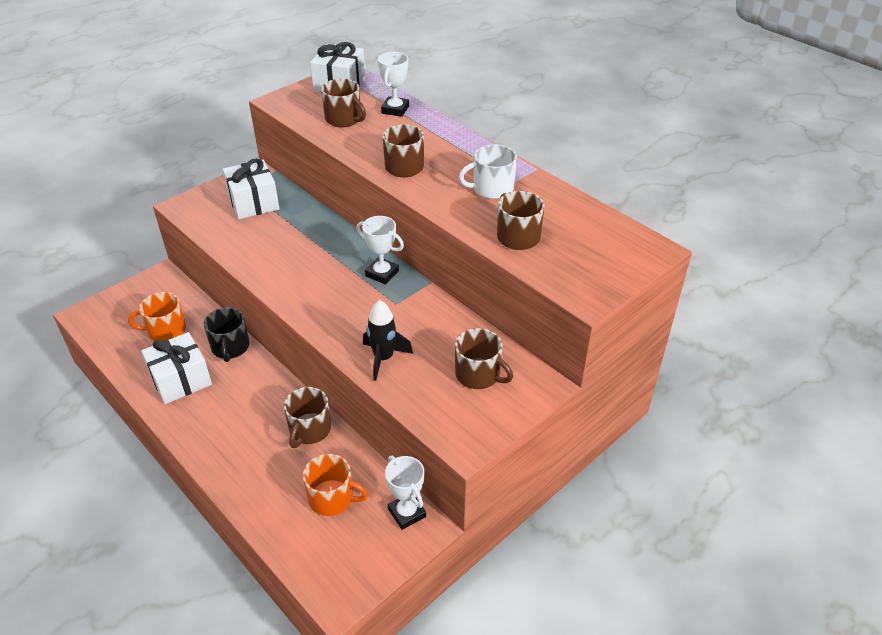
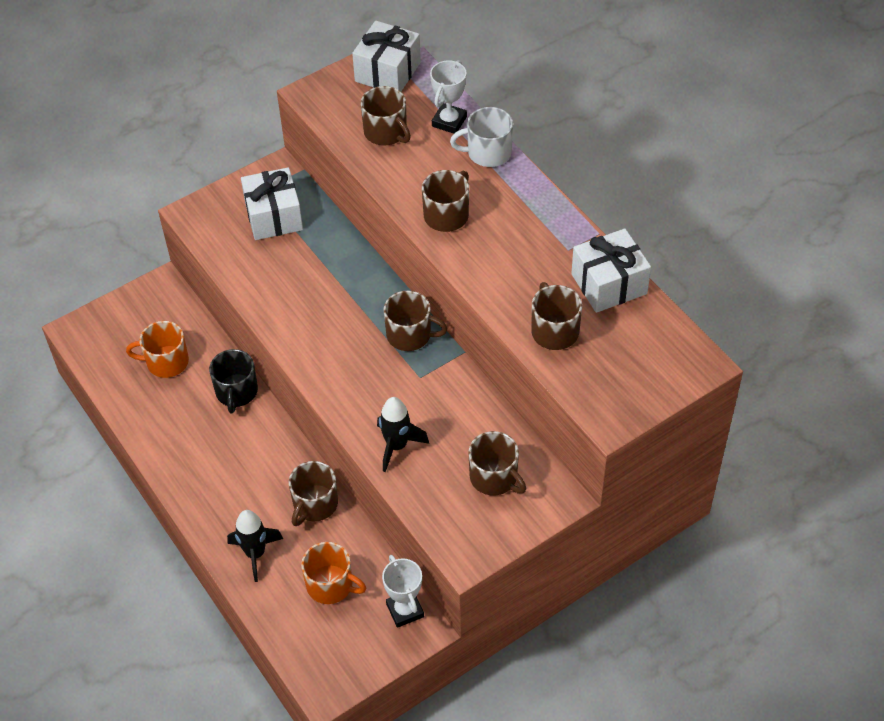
camera: 10 degrees right, 10 degrees up
white gift [141,332,212,404] -> white gift moved to [571,229,651,313]
white trophy [356,216,404,285] -> brown mug [384,291,447,351]
white mug [459,144,517,199] -> white mug moved to [450,107,513,167]
none -> black rocket [227,510,283,582]

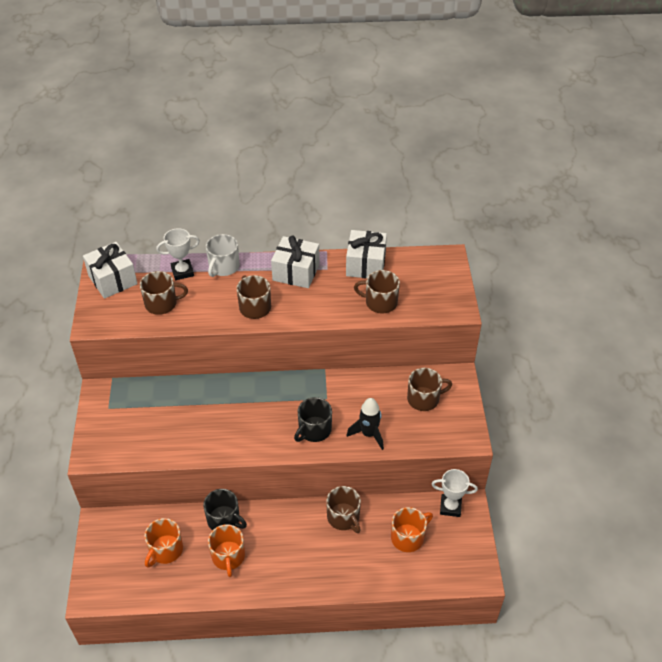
camera: 60 degrees left, 5 degrees down
black rocket [227,510,283,582] -> none
white gift [241,167,303,240] -> white gift moved to [271,235,320,288]
brown mug [384,291,447,351] -> none
white trophy [430,60,467,134] -> white trophy turned 75 degrees counterclockwise [156,228,200,280]
none -> orange mug [208,524,245,577]
none -> black mug [294,397,332,442]

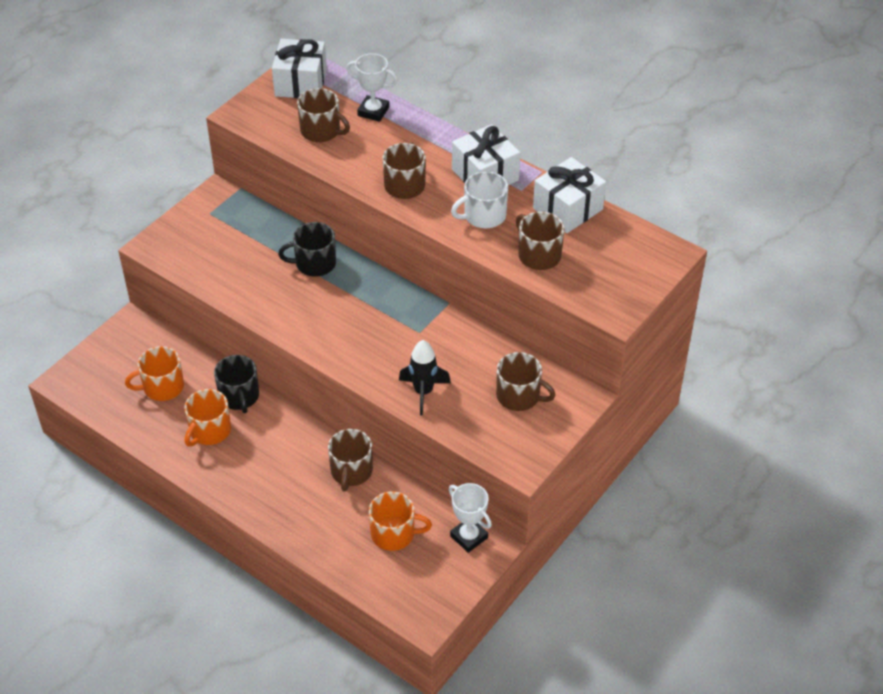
camera: 40 degrees right, 0 degrees up
white mug [206,234,240,277] -> white mug moved to [451,171,508,228]
black mug [294,397,332,442] -> black mug moved to [278,222,336,277]

